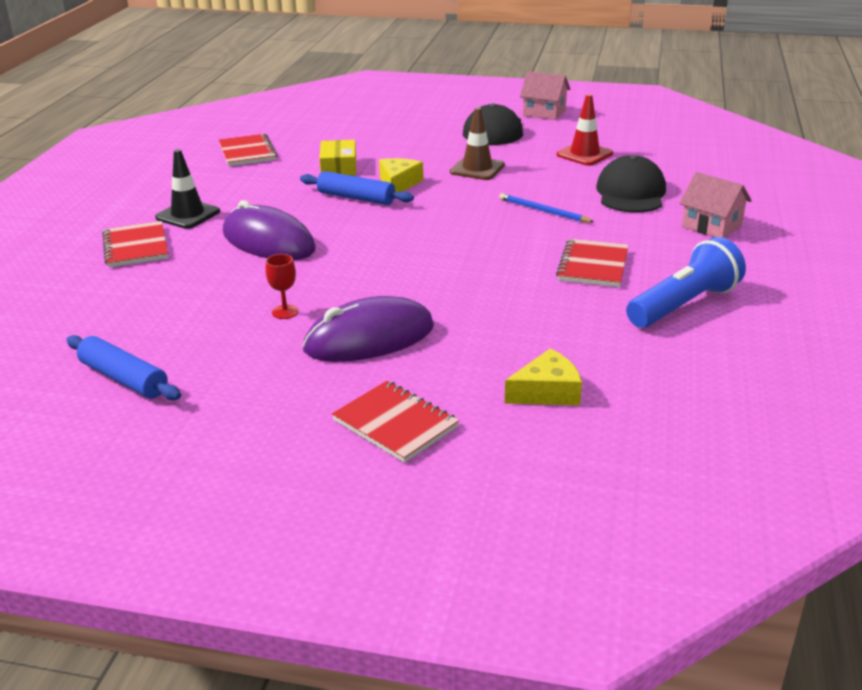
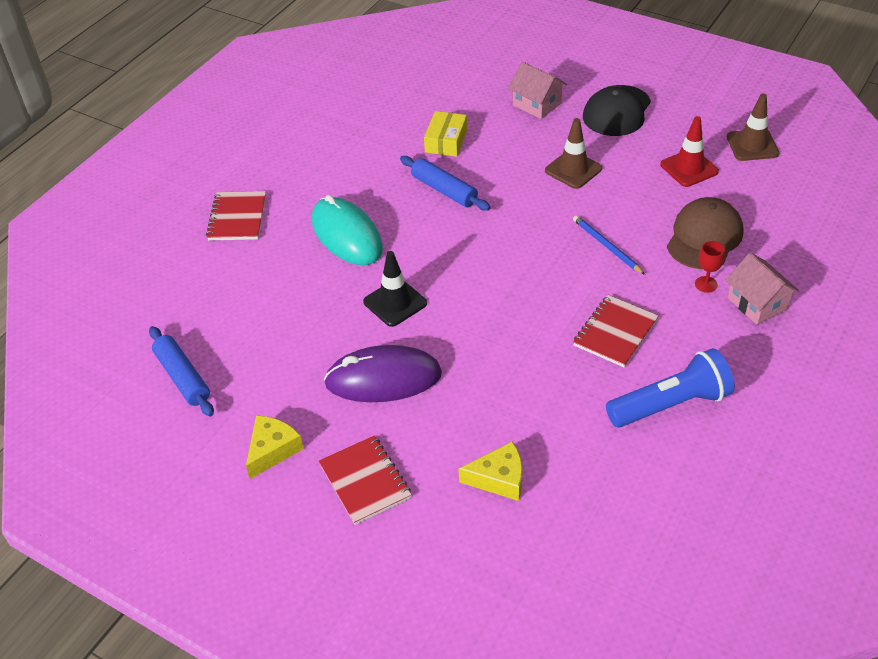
camera: 20 degrees right, 15 degrees up
black traffic cone [155,149,220,229] -> black traffic cone moved to [363,251,427,327]
red notebook [219,134,277,166] -> none
purple mouse [223,200,316,260] -> turquoise mouse [312,195,383,265]
red goblet [265,254,299,319] -> red goblet moved to [695,241,725,293]
yellow cheese [379,158,423,192] -> yellow cheese moved to [246,415,304,479]
pink house [520,71,570,120] -> pink house moved to [508,62,567,119]
black cap [596,155,666,213] -> brown cap [667,197,744,269]
none -> brown traffic cone [727,93,779,161]

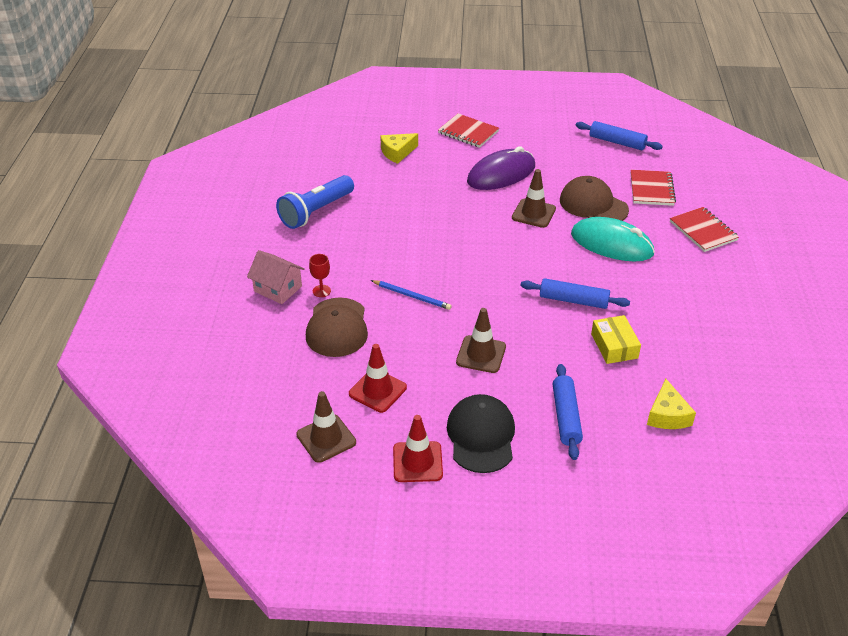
camera: 150 degrees right, 5 degrees down
yellow cheese [246,415,304,479] -> yellow cheese moved to [647,379,696,429]
black traffic cone [363,251,427,327] -> brown traffic cone [512,169,556,228]
pink house [508,62,567,119] -> blue rolling pin [553,364,583,460]
red notebook [573,295,659,367] -> red notebook moved to [631,170,676,206]
none -> red traffic cone [393,415,443,482]
none -> brown cap [560,176,629,221]

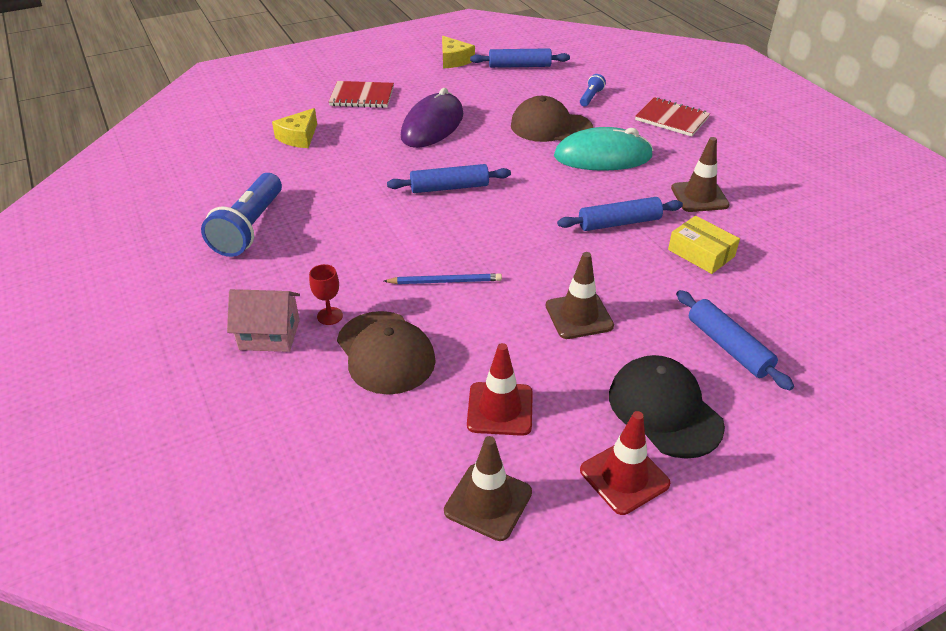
camera: 30 degrees left, 0 degrees up
brown traffic cone [512,169,556,228] -> brown traffic cone moved to [671,137,730,212]
red notebook [631,170,676,206] -> blue flashlight [580,74,606,107]
yellow cheese [647,379,696,429] -> yellow cheese moved to [442,36,475,68]
none -> blue rolling pin [387,164,511,193]

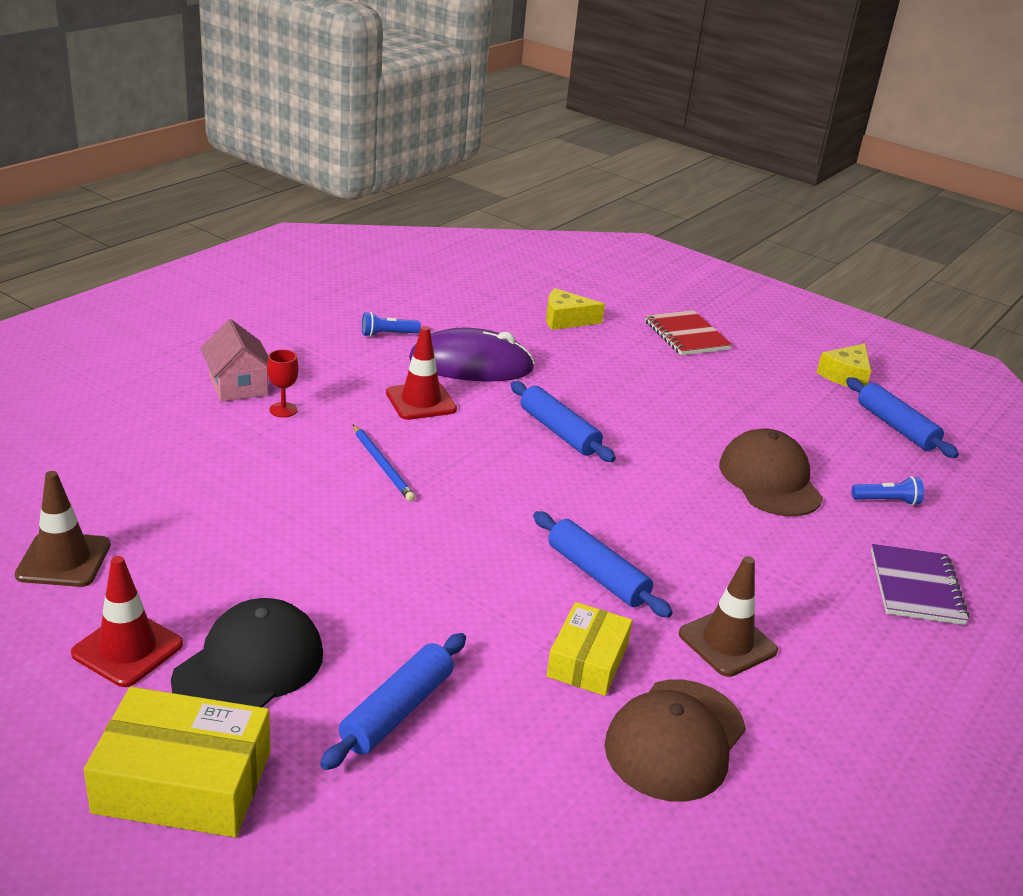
camera: 60 degrees right, 10 degrees down
blue flashlight [201,173,282,257] -> blue flashlight [362,312,421,337], size x0.47
brown cap [337,311,436,395] -> brown cap moved to [605,680,746,802]
purple mouse [401,88,463,148] -> purple mouse moved to [409,328,535,381]
red traffic cone [467,343,533,436] -> red traffic cone moved to [386,326,457,420]
brown traffic cone [546,252,614,339] -> none
turquoise mouse [554,127,653,171] -> none
red notebook [635,97,710,137] -> purple notebook [871,544,969,625]
none -> yellow box [84,687,270,838]

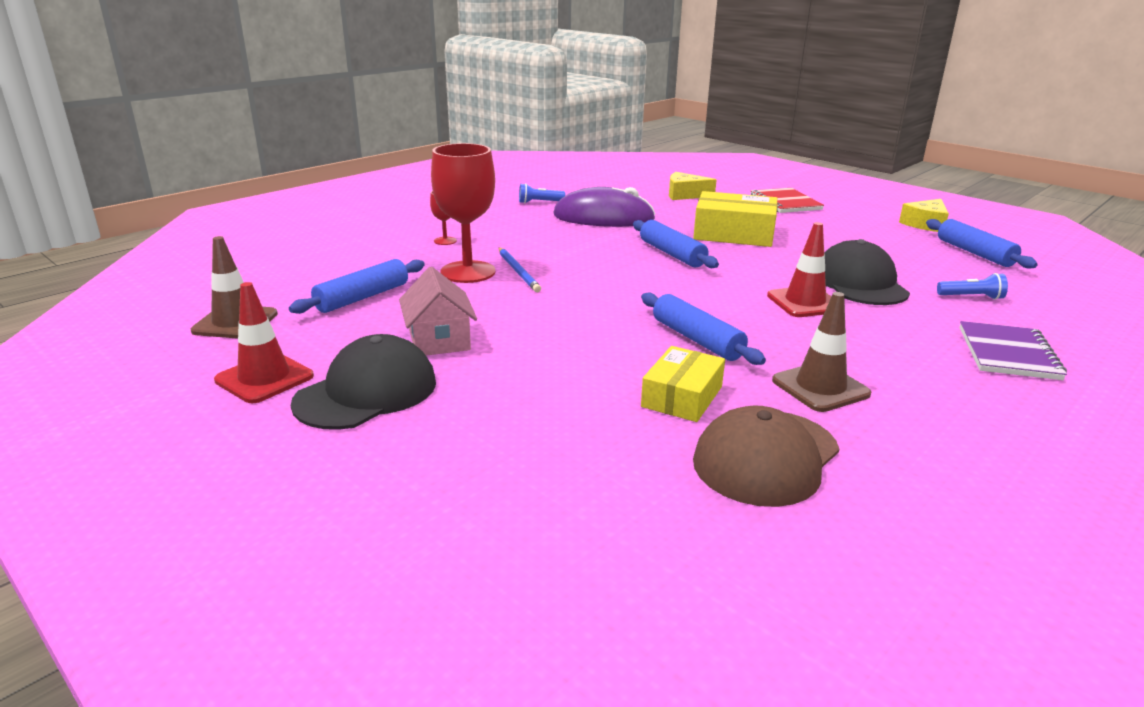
camera: 10 degrees right, 5 degrees down
yellow box [84,687,270,838] -> yellow box moved to [693,191,777,247]
pink house [200,319,268,402] -> pink house moved to [399,267,477,356]
blue rolling pin [320,633,466,770] -> blue rolling pin moved to [289,259,425,314]
red traffic cone [386,326,457,420] -> red traffic cone moved to [767,222,831,317]
brown cap [719,428,823,516] -> black cap [824,239,910,305]
none -> red goblet [431,143,496,283]

